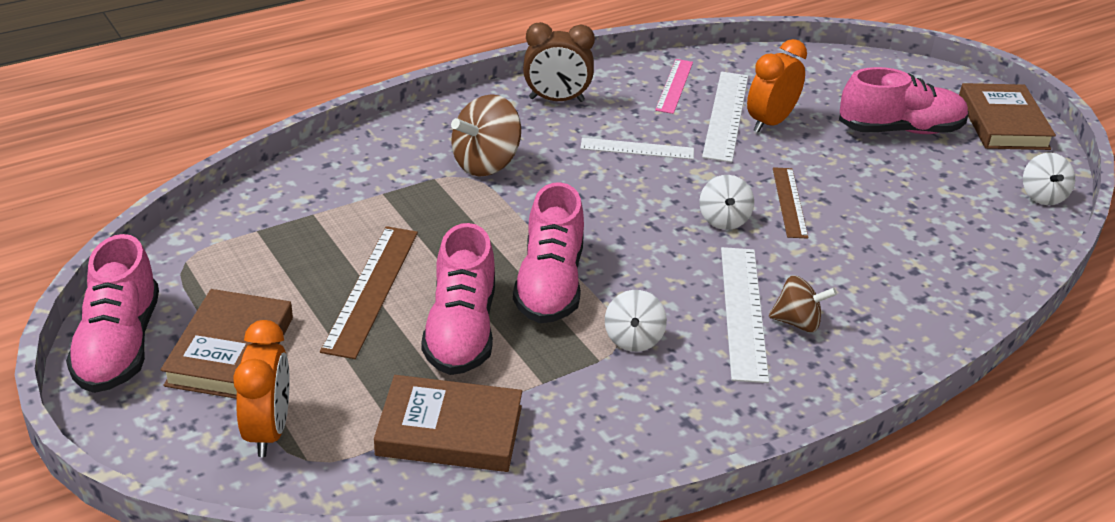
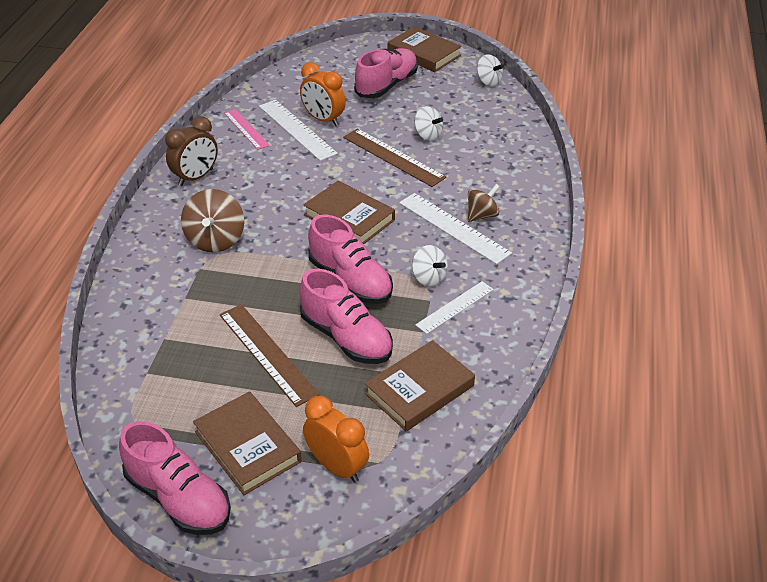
camera: 45 degrees left, 5 degrees up
white ruler [580,138,694,159] -> white ruler moved to [415,281,494,334]
white spinning top [699,175,754,230] -> white spinning top moved to [414,106,443,141]
orange clock [747,39,807,133] -> orange clock turned 45 degrees counterclockwise [300,62,346,126]
brown ruler [773,167,809,239] -> brown ruler [343,128,446,187], size x1.54
none -> brown book [304,181,395,244]

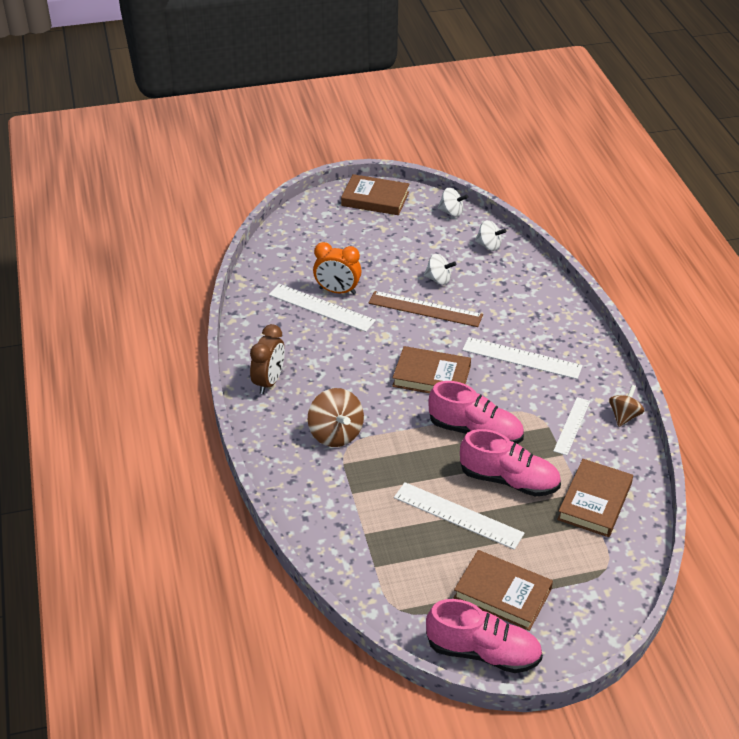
camera: 25 degrees left, 0 degrees up
brown ruler [219,304,320,407] -> white ruler [394,482,525,550]
pink ruler [224,109,270,150] -> none
orange clock [303,396,369,483] -> none
pink shoe [354,48,418,98] -> none
white spinning top [412,245,448,287] -> white spinning top moved to [475,220,506,251]
brown spinning top [468,184,500,222] -> brown spinning top moved to [609,385,644,427]

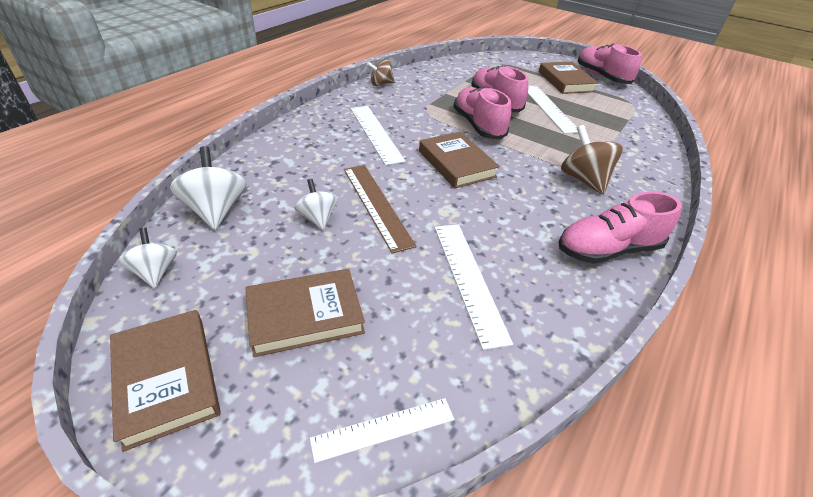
camera: 135 degrees left, 0 degrees up
brown clock [250,324,285,394] -> pink shoe [559,192,682,264]
brown spinning top [308,388,364,447] -> brown spinning top turned 45 degrees counterclockwise [561,125,623,194]
orange clock [313,242,362,294] -> none
white spinning top [475,220,506,251] -> white spinning top [170,146,246,230], size x1.58
white ruler [554,397,590,455] -> white ruler moved to [310,398,454,463]
brown book [557,459,633,537] -> brown book moved to [246,269,365,357]

